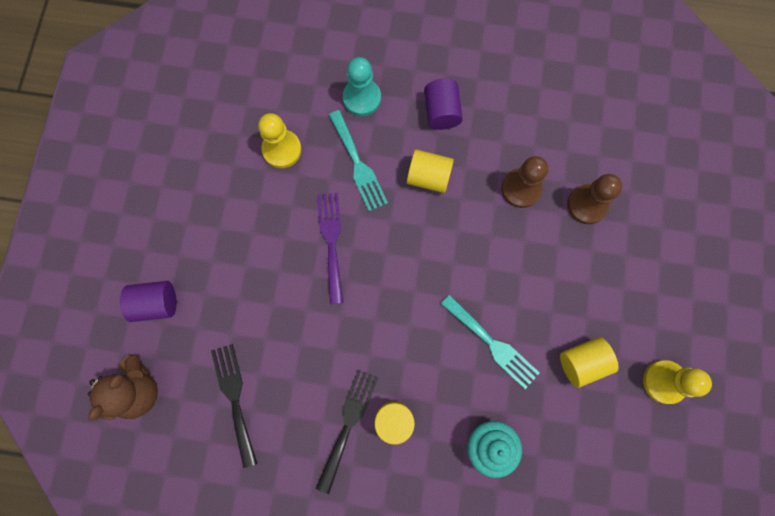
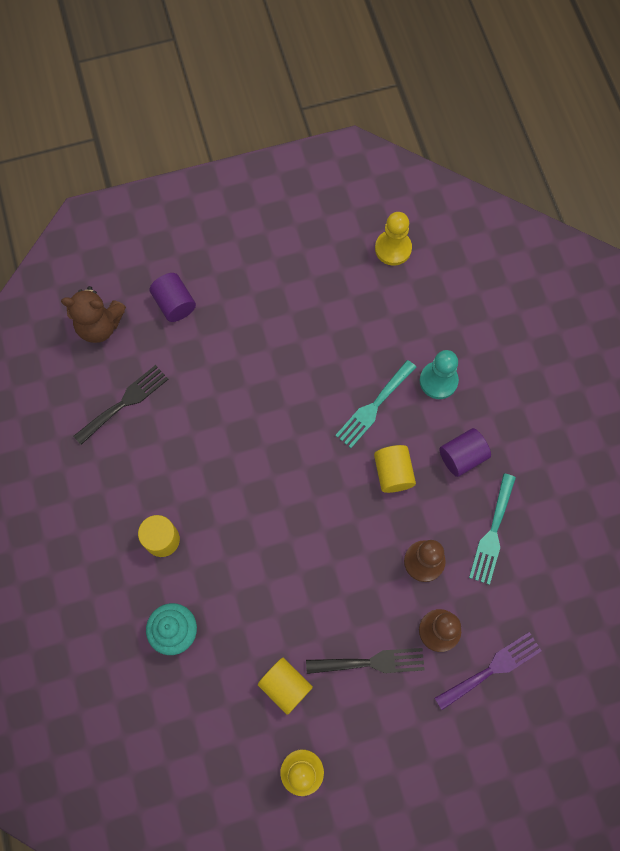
camera: 65 degrees right, 5 degrees down
yellow pawn [258,113,301,168] -> yellow pawn moved to [375,212,412,266]
black fork [316,370,378,494] -> black fork moved to [306,648,425,674]
purple fork [317,193,343,304] -> purple fork moved to [435,632,542,710]
turquoise fork [441,294,539,389] -> turquoise fork moved to [469,473,516,585]

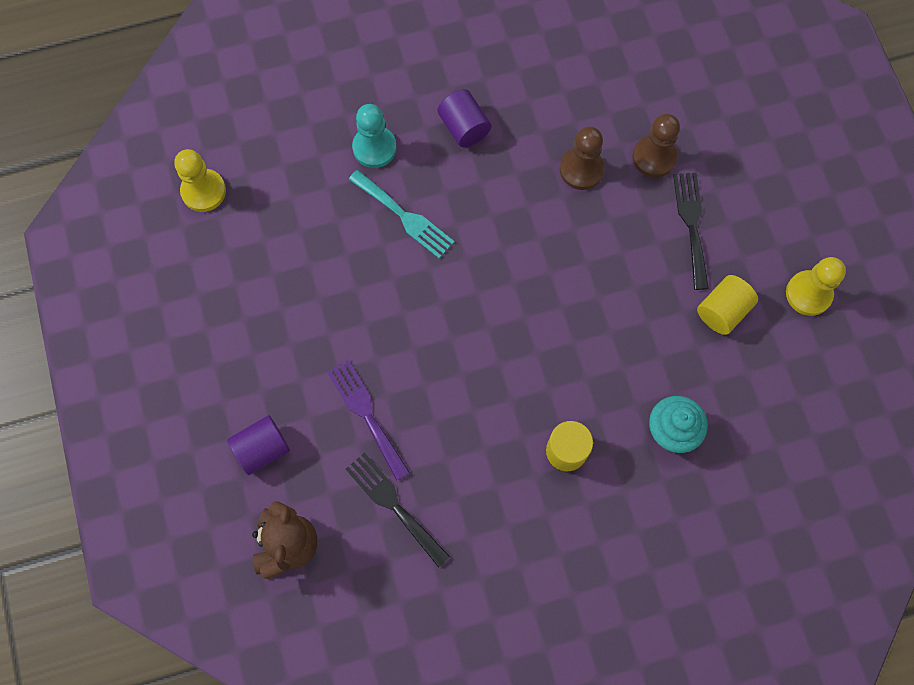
camera: 90 degrees left, 0 degrees up
yellow cylinder [374,445,416,493] -> none
purple fork [435,632,542,710] -> purple fork moved to [327,359,410,480]
turquoise fork [469,473,516,585] -> none

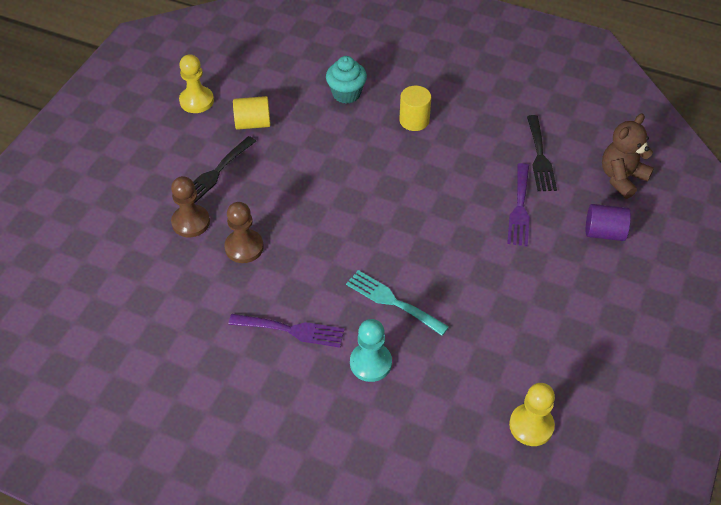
camera: 140 degrees left, 20 degrees down
turquoise fork [348,170,454,258] -> turquoise fork turned 45 degrees counterclockwise [346,270,449,336]
purple cylinder [437,89,491,147] -> purple fork [228,314,344,348]

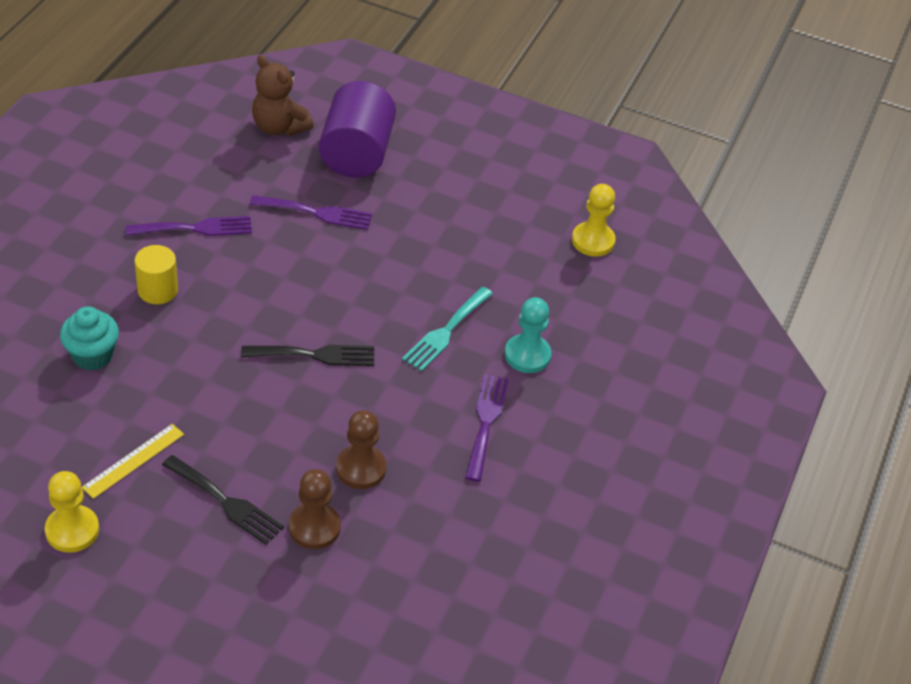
camera: 95 degrees left, 5 degrees down
yellow cylinder [233,96,270,130] -> yellow ruler [81,424,184,499]
black fork [527,115,557,191] -> black fork moved to [241,345,374,366]
purple cylinder [586,204,631,241] -> purple cylinder [319,81,396,177], size x1.78
none -> purple fork [126,216,252,236]

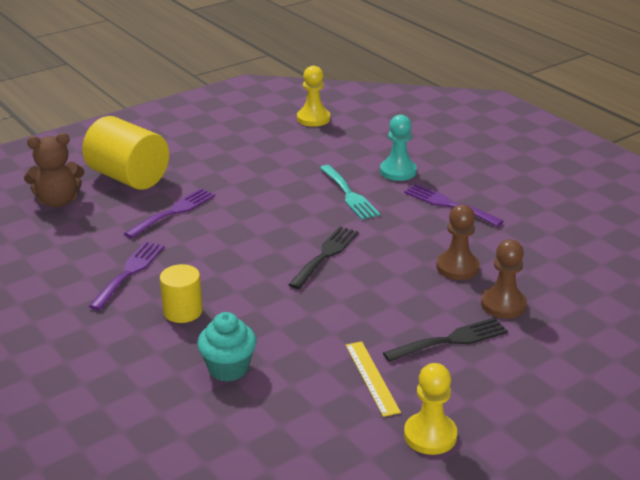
camera: 55 degrees left, 15 degrees down
purple cylinder [319,81,396,177] -> yellow cylinder [82,116,169,190]

